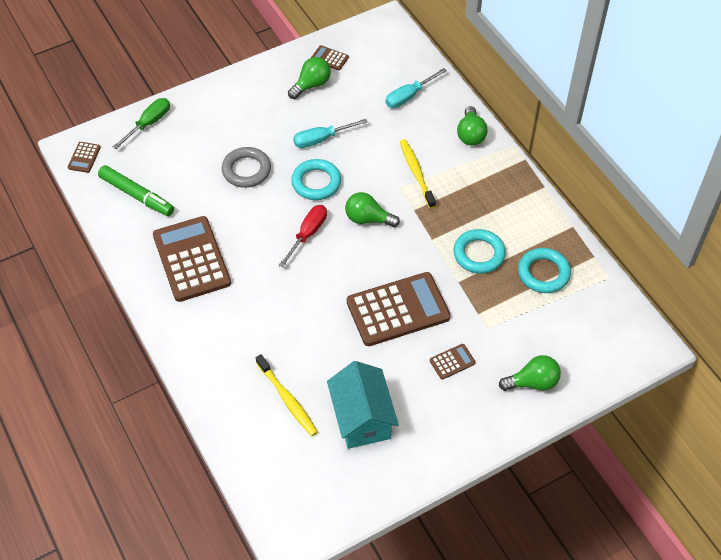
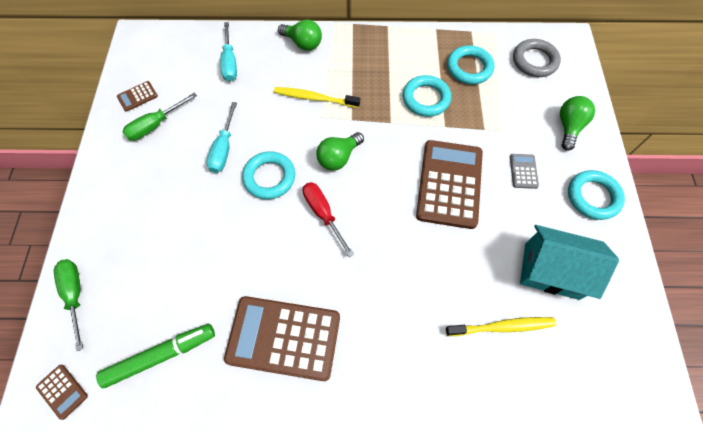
camera: 60 degrees left, 10 degrees up
grey ring [222,147,271,188] -> grey ring moved to [513,39,561,77]
green light bulb [288,57,331,99] -> green screwdriver [123,93,197,141]
brown calculator [430,344,476,380] -> grey calculator [510,154,539,189]
none -> turquoise ring [568,170,625,220]

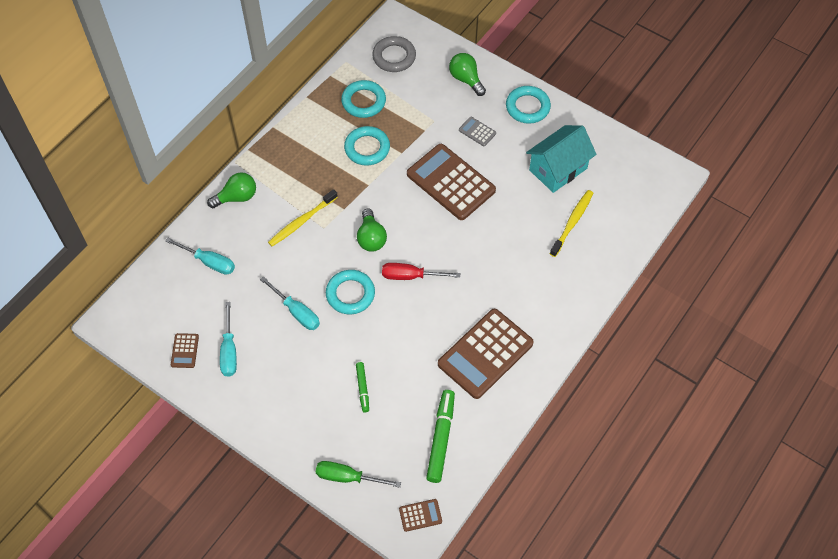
camera: 55 degrees left, 5 degrees down
green screwdriver [123,93,197,141] -> turquoise screwdriver [220,302,237,377]
none -> green marker [356,362,369,412]

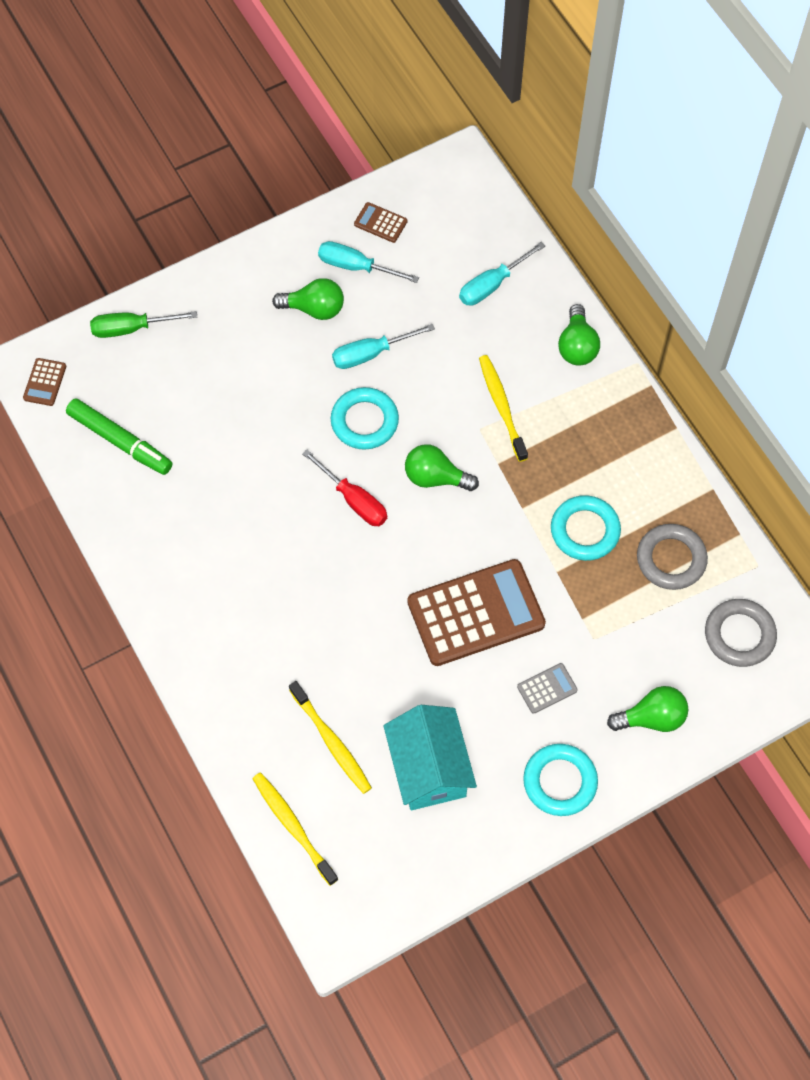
camera: 115 degrees right, 5 degrees up
green screwdriver [316,461,401,488] -> green screwdriver turned 135 degrees counterclockwise [90,311,197,338]
turquoise ring [341,80,386,118] -> grey ring [637,524,708,590]
green marker [356,362,369,412] -> none
red screwdriver [382,263,460,280] -> red screwdriver turned 105 degrees clockwise [302,450,387,526]
brown calculator [438,309,534,399] -> none
none -> yellow toothbrush [252,773,338,886]
none -> green light bulb [272,278,344,320]

